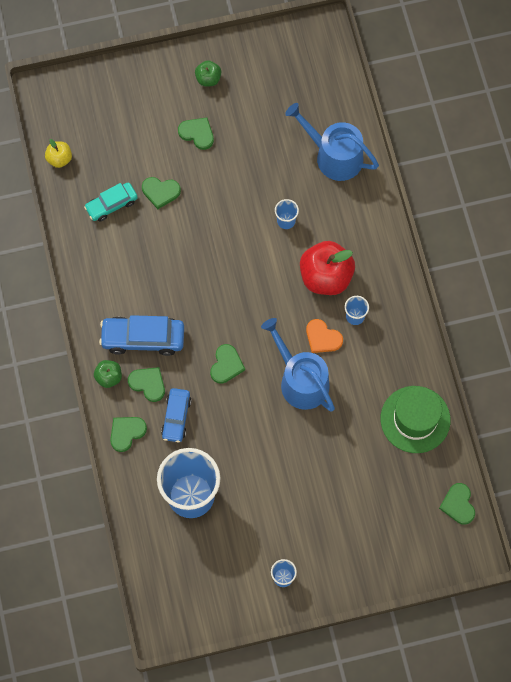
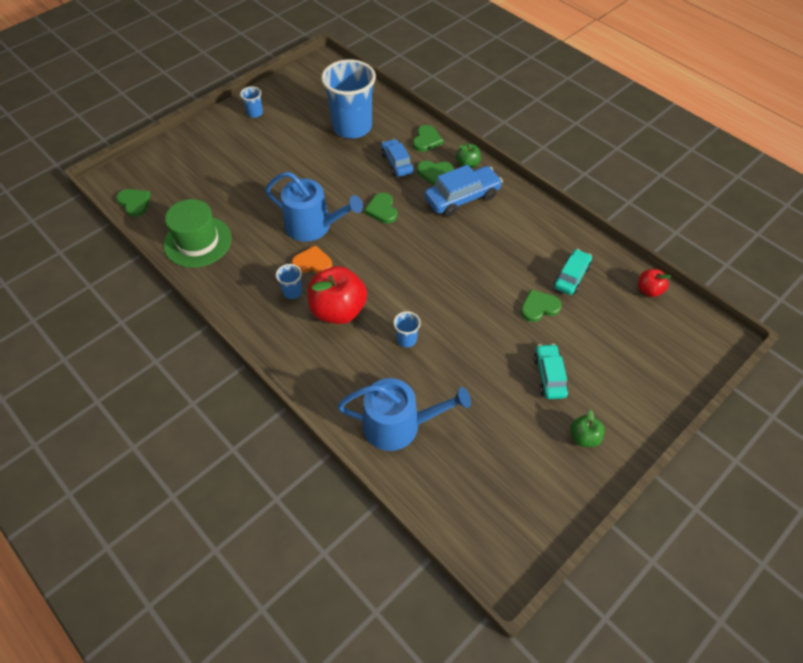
camera: 150 degrees right, 15 degrees down
yellow apple [45,139,72,168] -> red apple [638,269,671,297]
green heart [178,118,214,150] -> turquoise car [534,344,568,399]

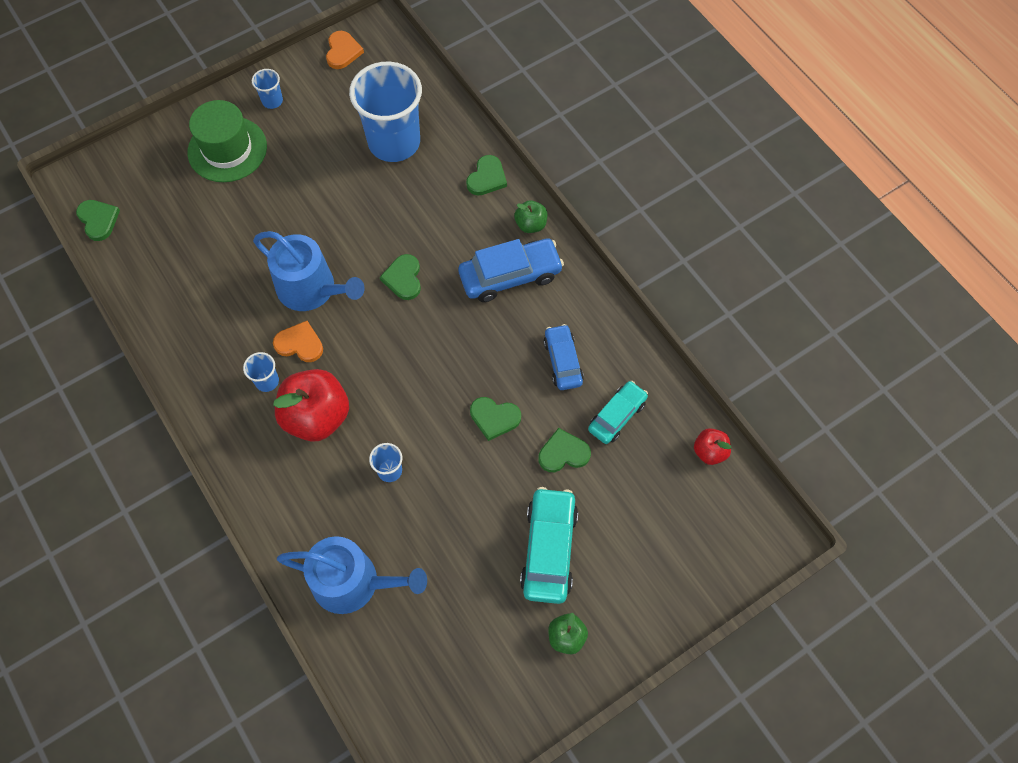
camera: 10 degrees right, 10 degrees up
green hat [164,199,232,268] -> green hat moved to [188,100,267,182]
blue car [381,139,413,177] -> blue car moved to [544,324,584,390]
green heart [417,161,453,185] -> green heart moved to [470,397,521,441]
turquoise car [534,344,568,399] -> turquoise car [520,487,578,604], size x1.54
none -> orange heart [326,31,364,69]

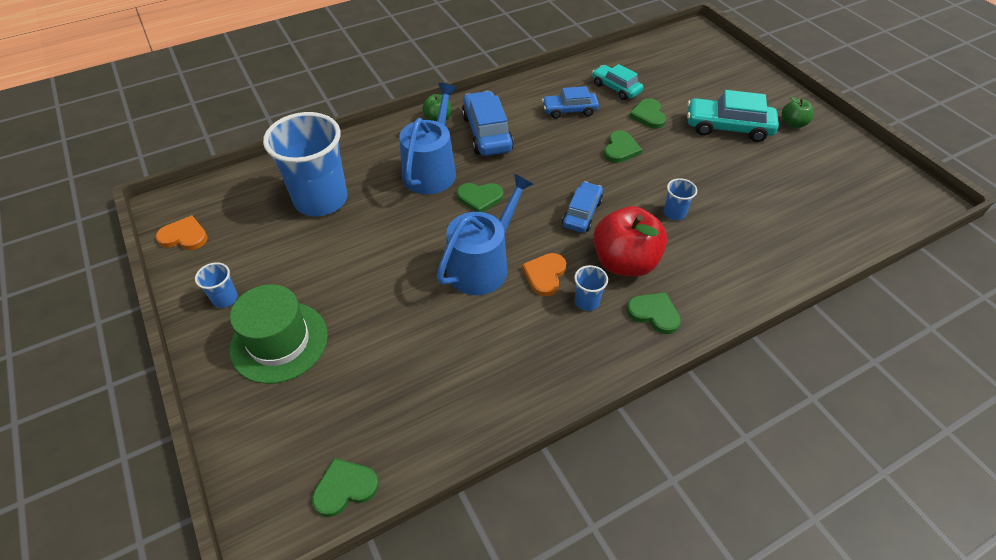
camera: 85 degrees left, 15 degrees down
blue watering can [277,536,427,614] -> blue watering can moved to [399,83,457,194]
green heart [466,155,507,195] -> green heart moved to [626,292,681,334]
red apple [694,428,731,465] -> none
none -> blue car [562,181,603,233]

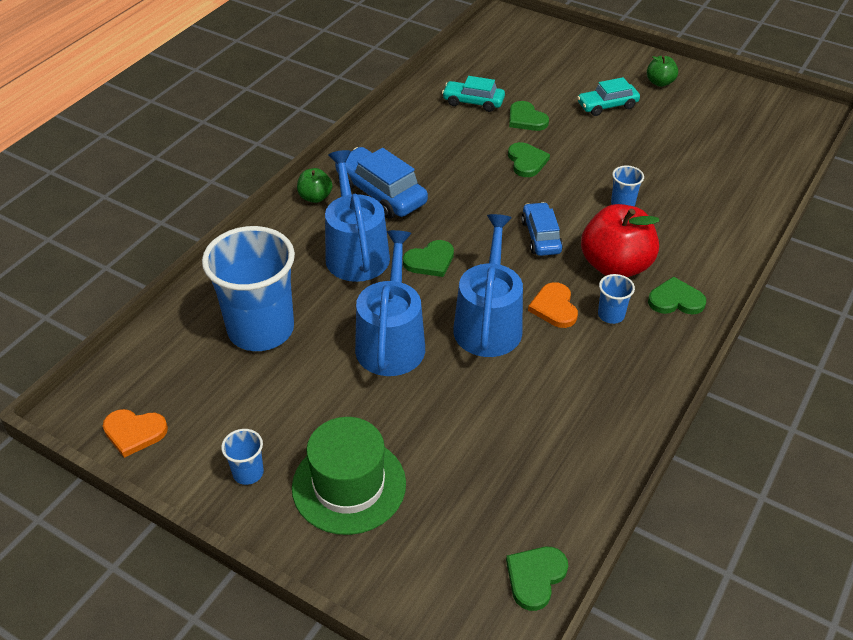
camera: 30 degrees left, 5 degrees down
orange heart [156,215,208,250] -> orange heart turned 150 degrees counterclockwise [103,409,168,458]
blue car [542,86,599,119] -> none
turquoise car [687,90,779,142] -> turquoise car [577,77,640,116], size x0.65
none -> blue watering can [355,230,425,376]

